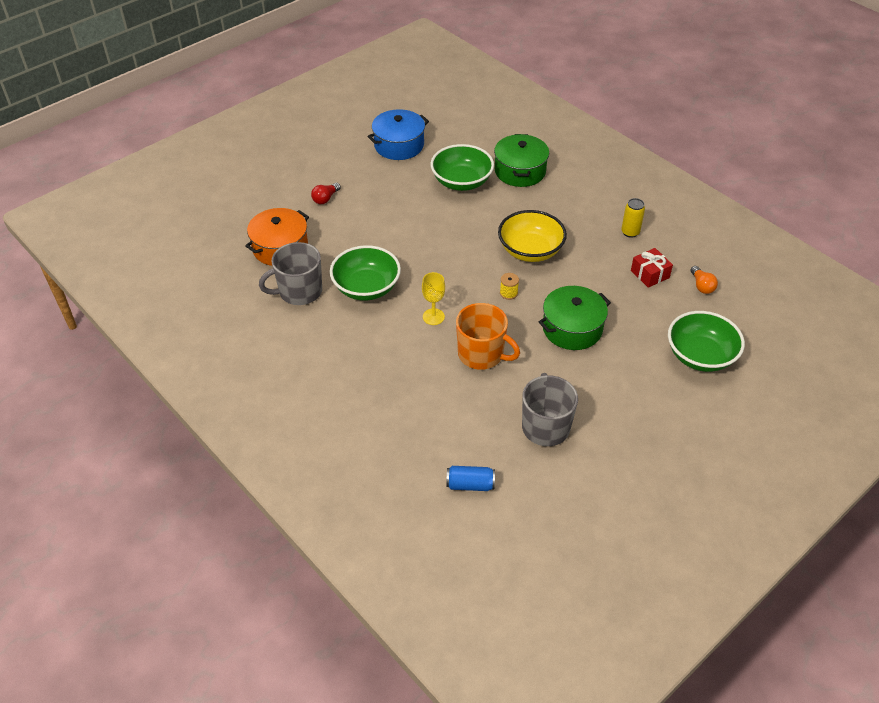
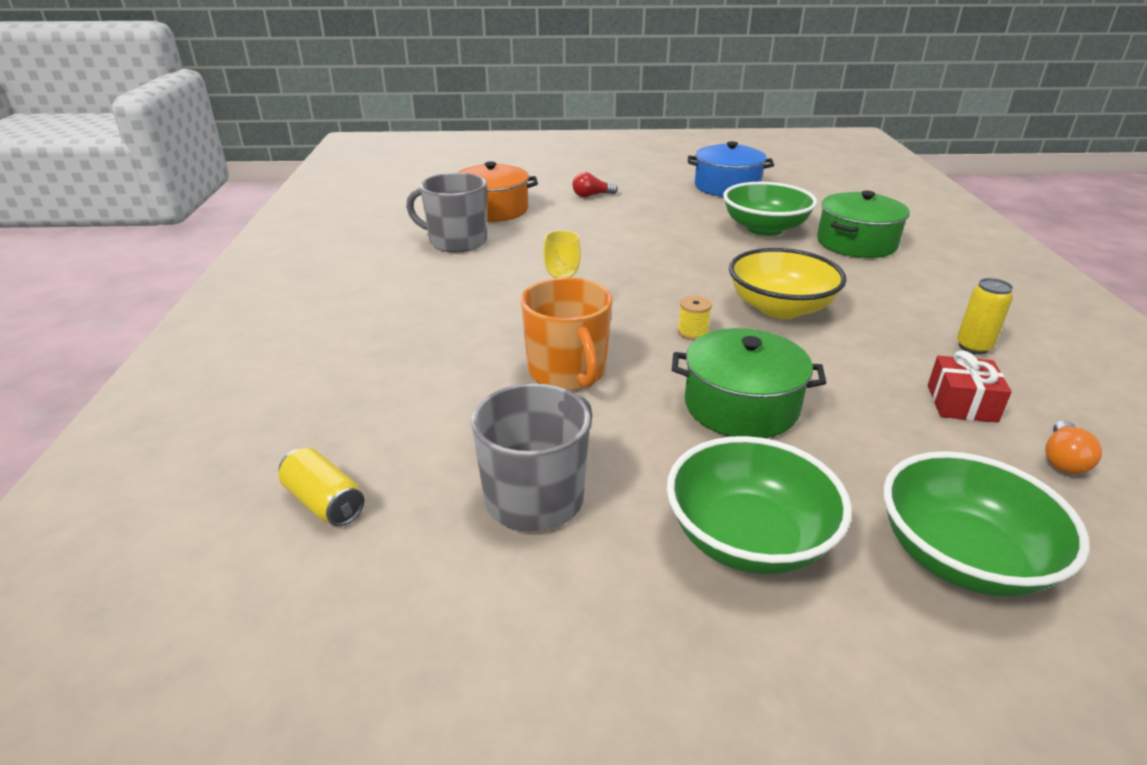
camera: 40 degrees right, 15 degrees down
green bowl [330,245,401,301] -> green bowl moved to [667,436,852,575]
blue can [446,466,495,491] -> yellow can [279,448,364,526]

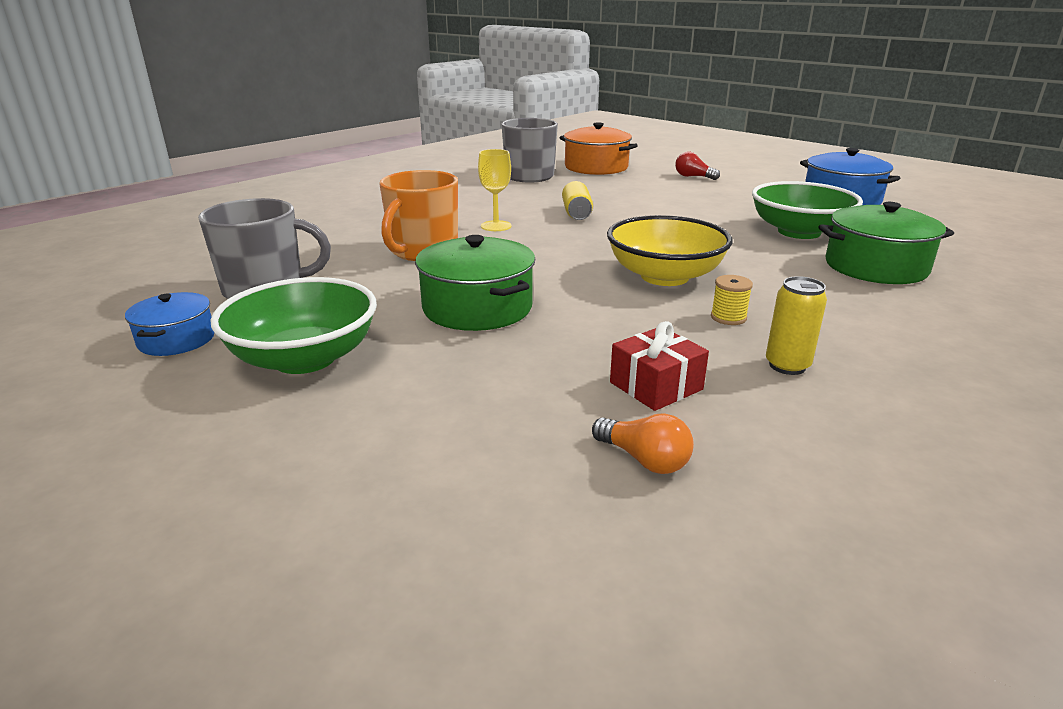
camera: 45 degrees right, 5 degrees down
yellow can [279,448,364,526] -> yellow can moved to [562,181,593,220]
yellow spool [678,296,712,340] -> yellow spool moved to [711,275,753,325]
green bowl [883,451,1090,597] -> none
orange light bulb [1045,420,1102,474] -> orange light bulb turned 120 degrees counterclockwise [592,413,694,474]
none -> blue pot [125,292,214,356]

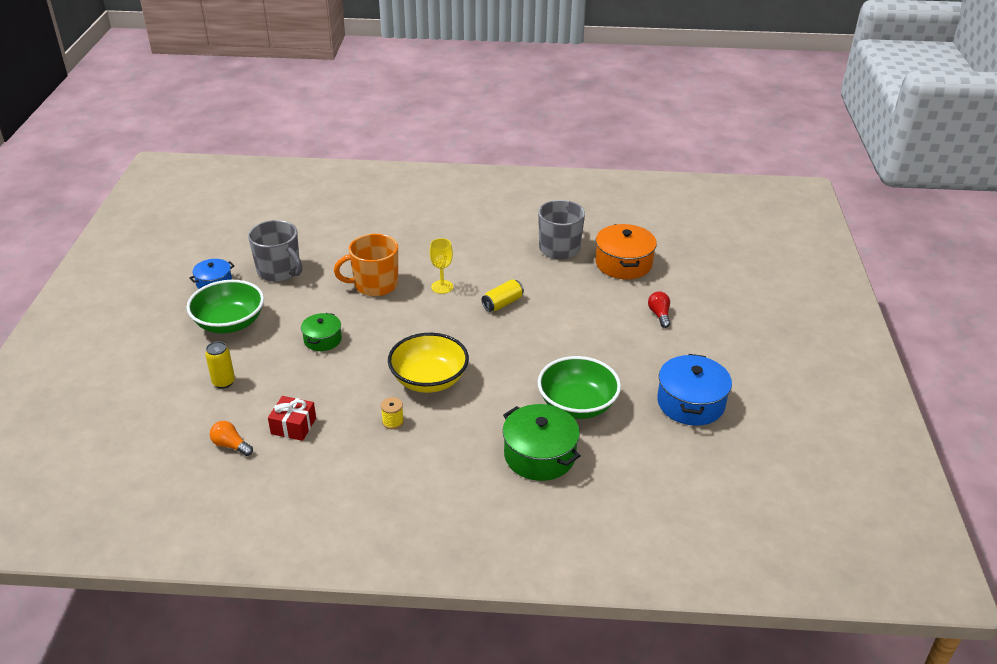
camera: 50 degrees right, 10 degrees up
green pot [415,235,535,331] -> green pot [301,313,342,351], size x0.60
orange light bulb [592,413,694,474] -> orange light bulb turned 120 degrees clockwise [210,421,253,456]
yellow can [766,276,827,375] -> yellow can moved to [205,341,235,389]

